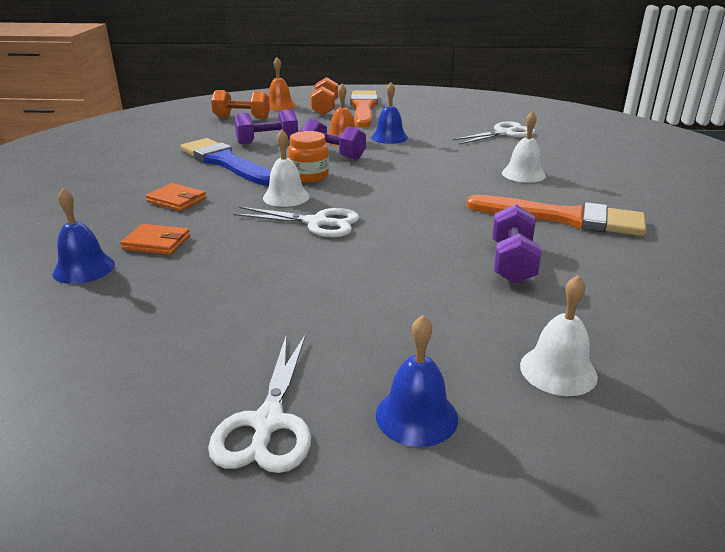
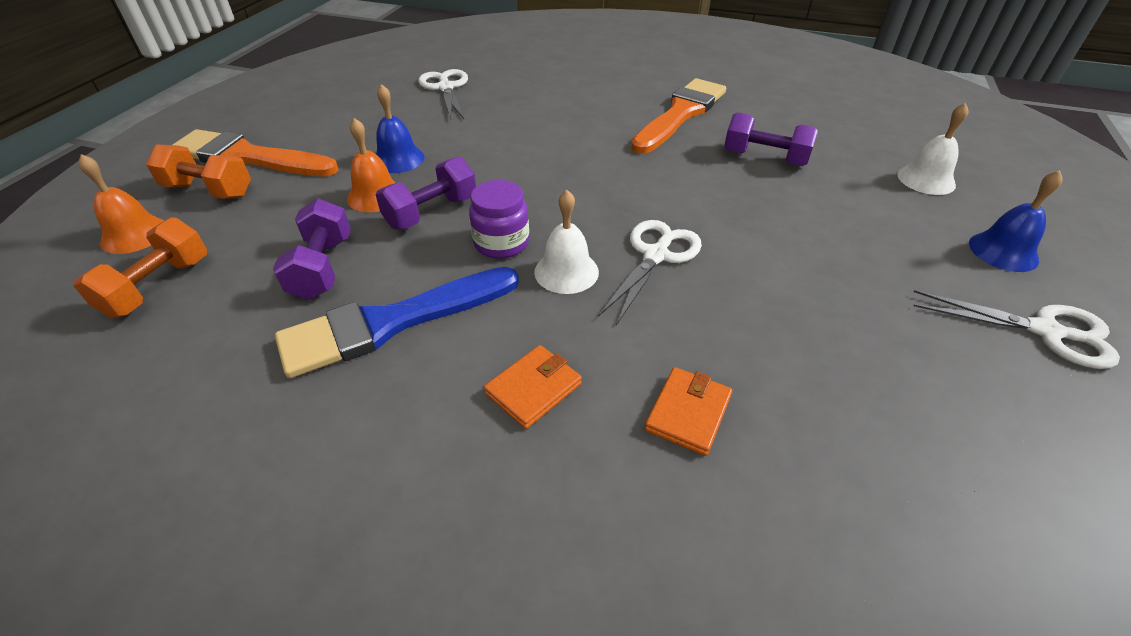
camera: 75 degrees left, 15 degrees up
blue bell [53,188,115,284] -> none
orange jar [288,131,329,182] -> purple jar [469,180,529,259]
white bell [502,111,546,183] -> none

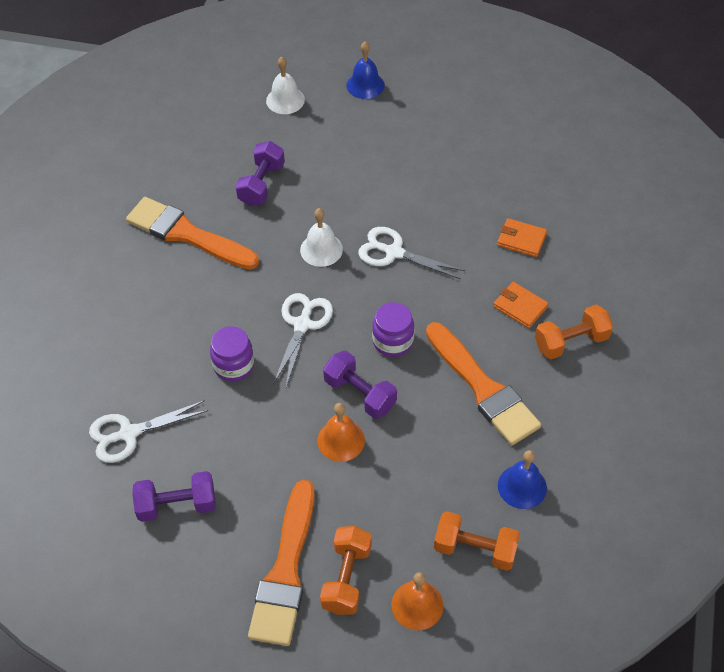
camera: 95 degrees left, 10 degrees up
purple dumbbell [273,198,351,300] -> purple dumbbell moved to [132,471,216,522]
blue brush [275,267,519,378] -> orange brush [426,322,541,445]
blue bell [376,84,425,173] -> blue bell moved to [498,450,547,509]
white bell [534,190,599,294] -> white bell moved to [300,208,343,267]
white scissors [913,290,1120,369] -> white scissors moved to [273,293,333,387]
none -> purple jar [210,326,254,381]
none -> orange dumbbell [535,305,613,359]

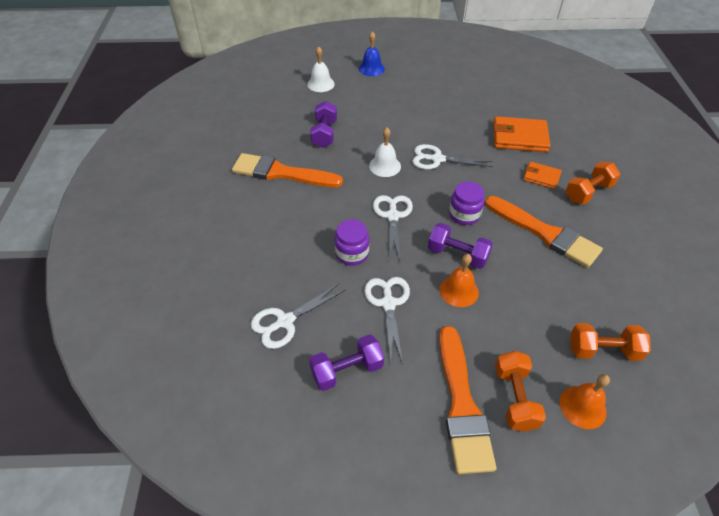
camera: 15 degrees left, 5 degrees down
orange wallet [497,218,547,257] -> orange wallet [493,116,550,152], size x1.74
blue bell [498,450,547,509] -> none
none -> white scissors [364,277,410,364]

